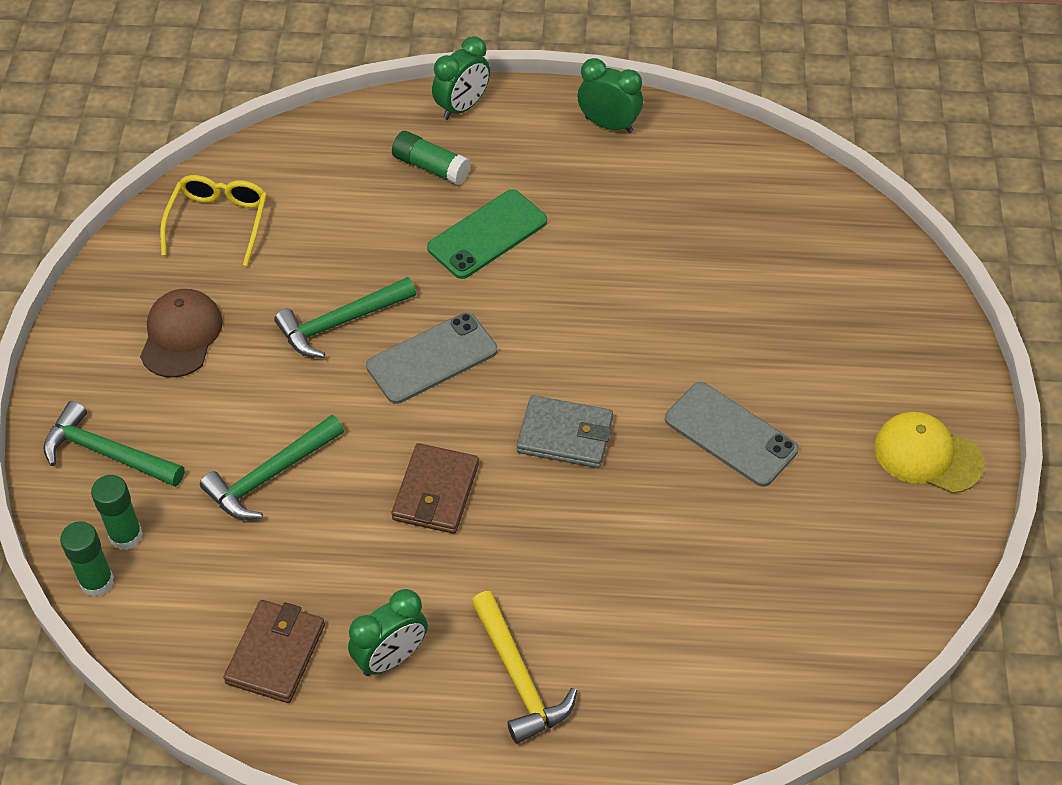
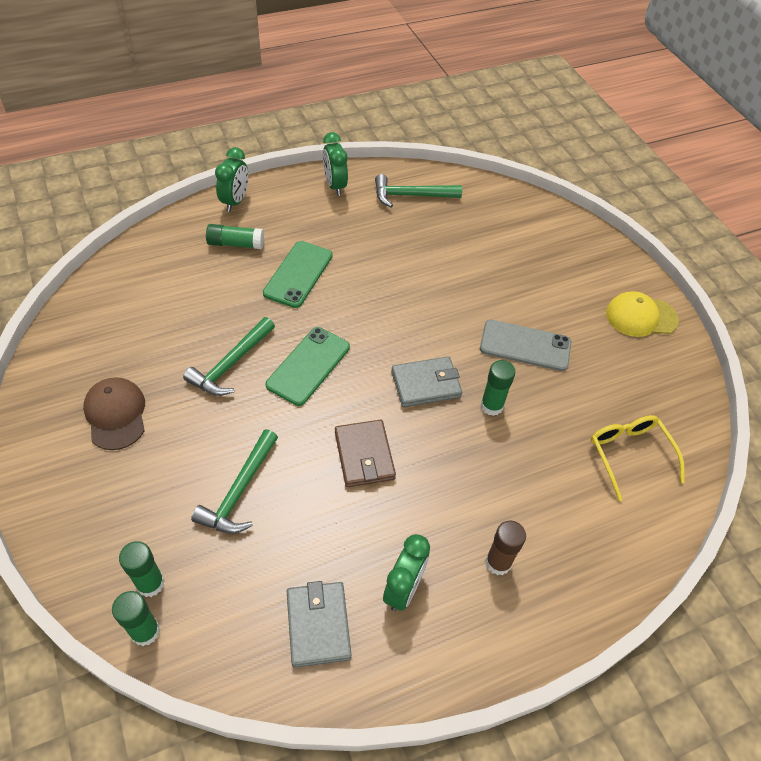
camera: 30 degrees left, 0 degrees up
green hammer [43,401,185,487] -> green hammer moved to [375,174,462,207]
yellow glasses [160,175,267,266] -> yellow glasses moved to [591,415,685,501]
brown wallet [223,600,325,703] -> grey wallet [287,581,351,668]
grey phone [366,312,498,404] -> green phone [266,327,350,406]
yellow hammer [471,591,577,744] -> brown glue stick [485,521,526,575]
green clock [578,58,643,133] -> green clock turned 105 degrees counterclockwise [323,132,348,196]
none -> green glue stick [481,360,515,416]

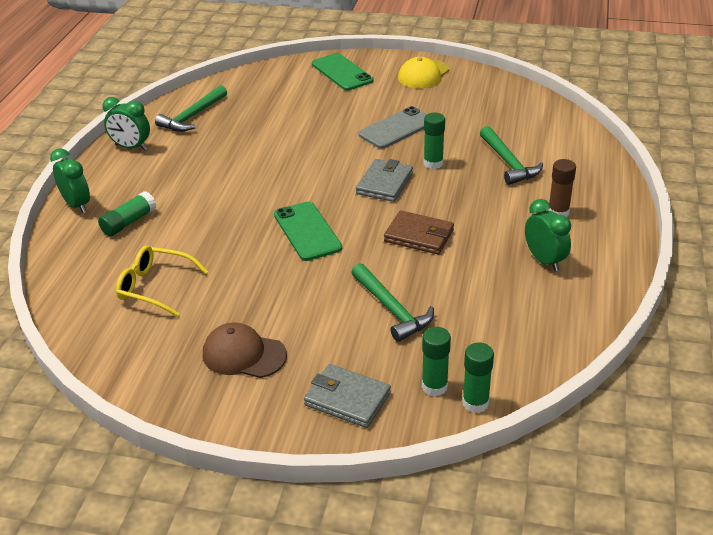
camera: 50 degrees left, 15 degrees down
green hammer [183,317,275,396] -> green hammer moved to [480,126,543,185]
green phone [263,241,333,308] -> green phone moved to [312,53,373,91]
grey wallet [287,581,351,668] -> grey wallet moved to [304,364,391,428]
yellow glasses [591,415,685,501] -> yellow glasses moved to [116,245,208,317]

